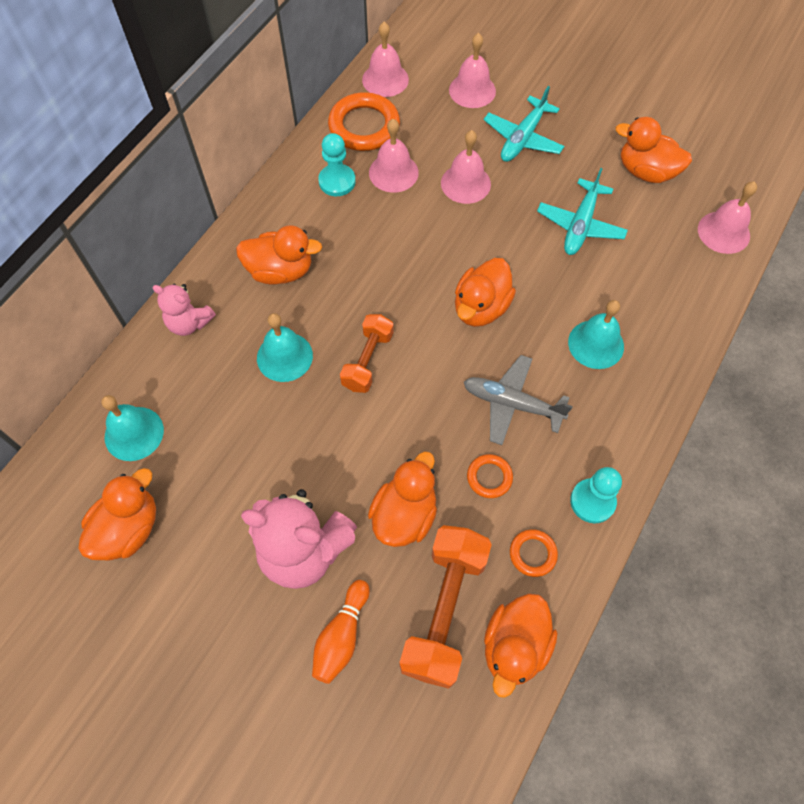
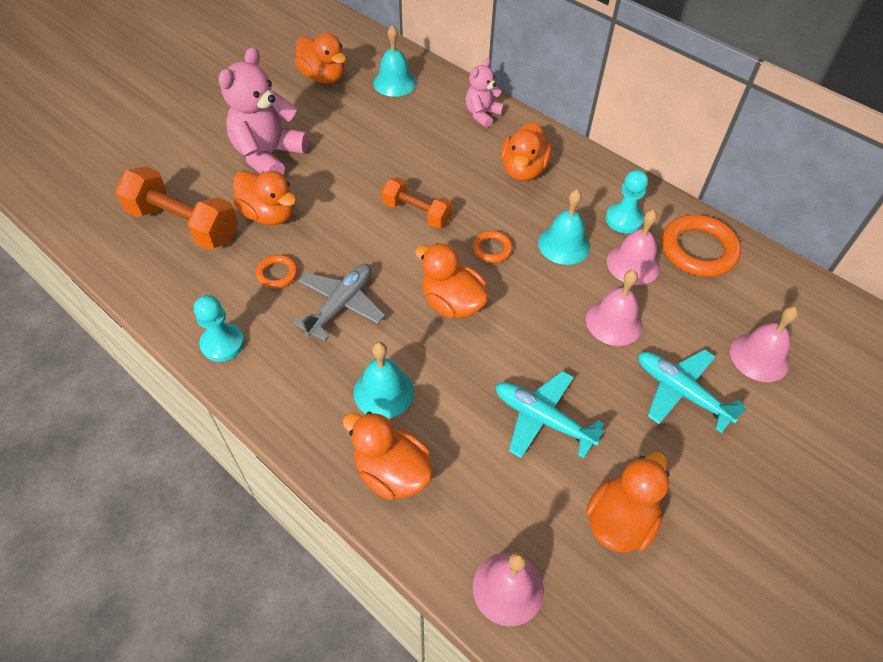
camera: 100 degrees right, 10 degrees down
turquoise bell [257,313,313,382] -> turquoise bell moved to [538,189,590,265]
orange bowling pin [312,580,370,684] -> none
pink bell [362,22,409,97] -> none
orange duck [484,593,557,698] -> orange duck moved to [343,412,433,500]
orange ring [510,529,558,577] -> orange ring moved to [473,231,513,263]

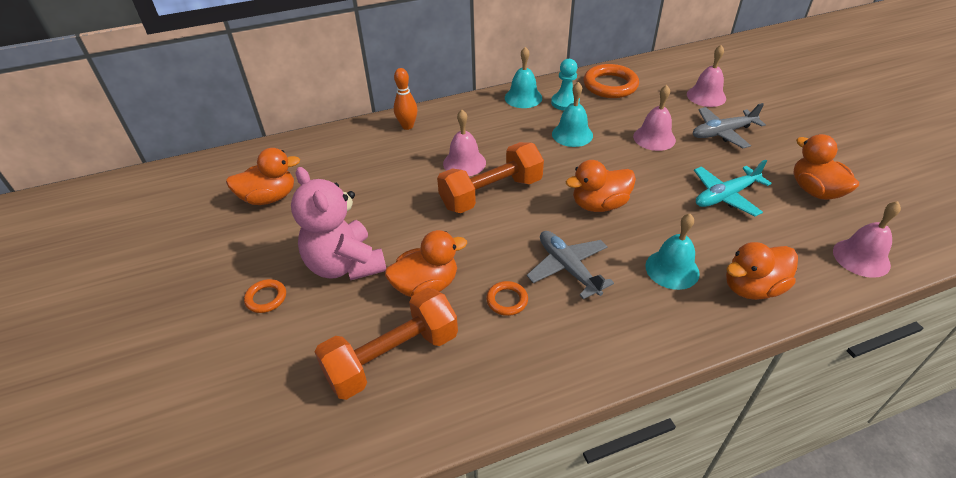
camera: 60 degrees left, 10 degrees down
turquoise pawn [194,295,244,362] -> none
turquoise bell [373,25,416,97] -> turquoise bell moved to [505,47,542,108]
orange dumbbell [382,177,453,228] -> orange dumbbell [437,142,544,213], size x1.63
pink teddy bear [465,58,505,128] -> orange bowling pin [394,68,418,130]
orange ring [473,231,513,263] -> orange ring moved to [244,279,286,313]
orange duck [501,122,552,181] -> none
pink bell [607,210,660,285] -> pink bell moved to [443,110,486,176]
turquoise plane [638,349,746,433] -> grey plane [693,103,766,148]

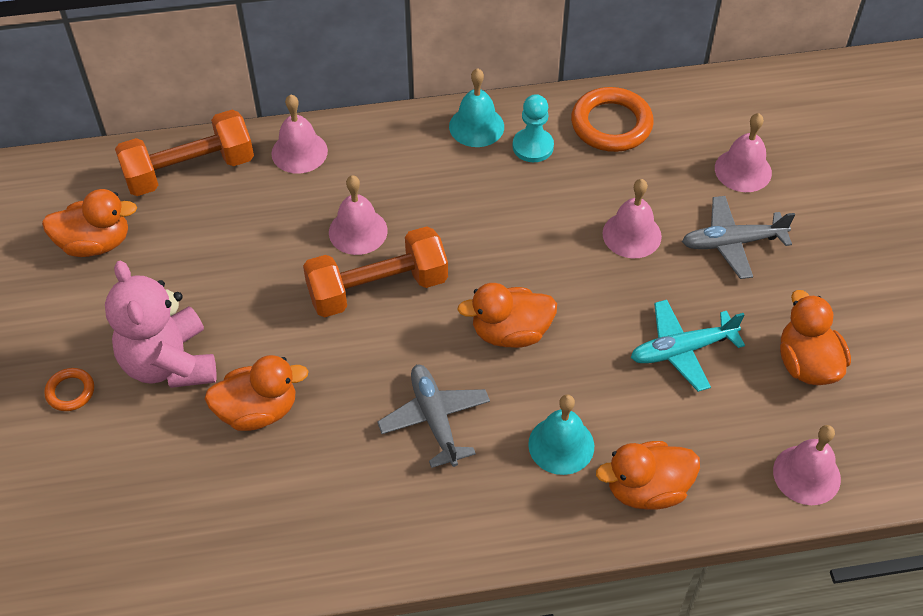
camera: 10 degrees right, 10 degrees up
orange dumbbell [315,288,458,400] -> orange dumbbell moved to [115,110,254,196]
orange bowling pin [394,68,418,130] -> pink bell [271,94,328,174]
orange ring [486,281,528,316] -> none
turquoise bell [552,82,593,147] -> none

